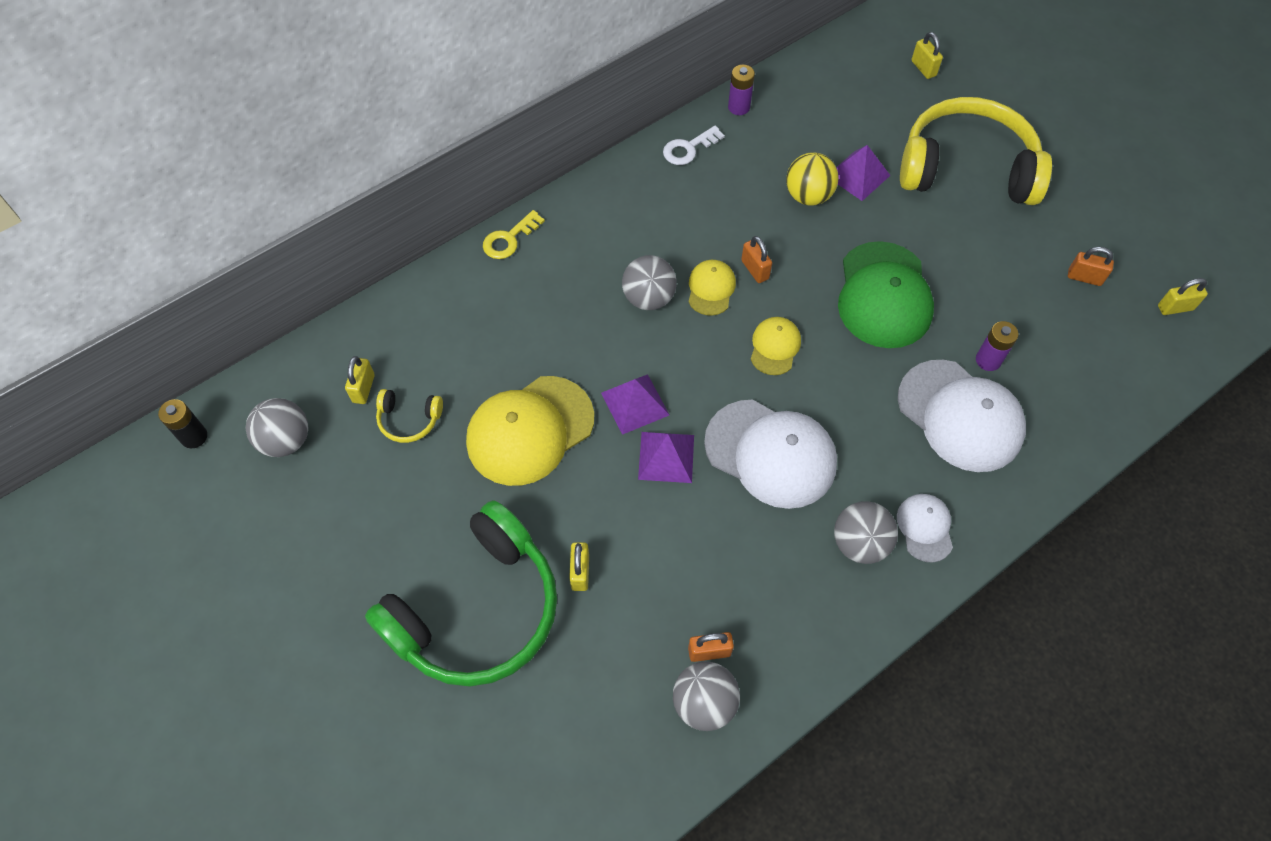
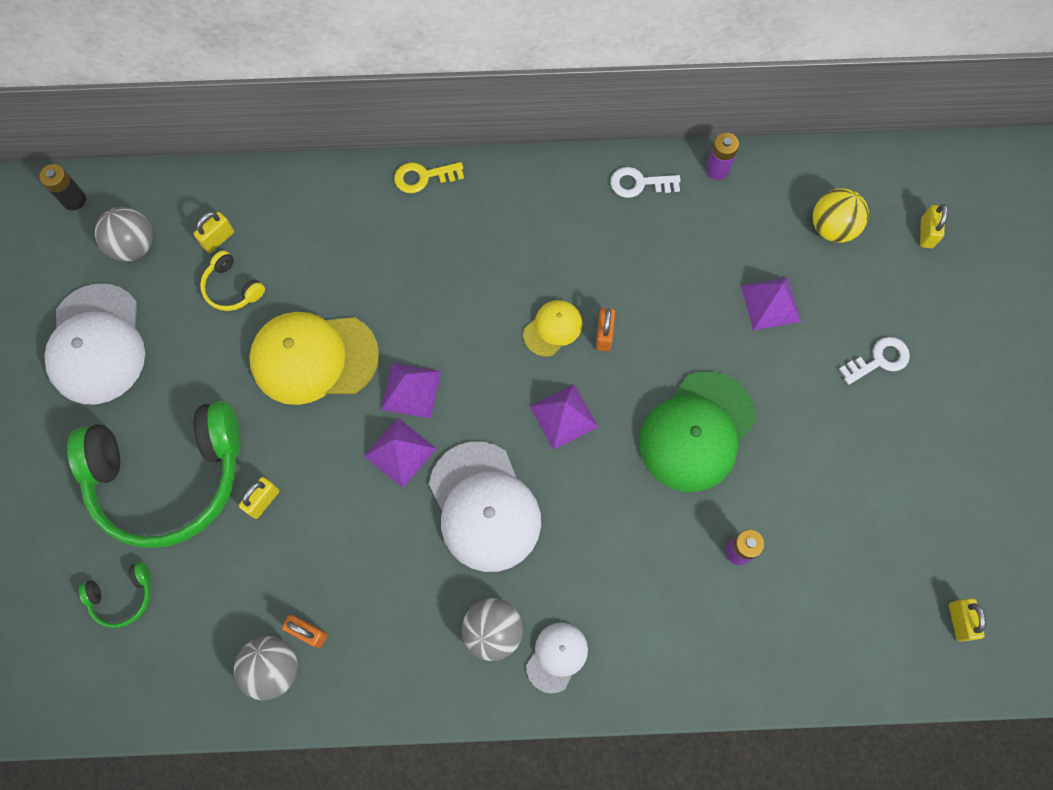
camera: 35 degrees right, 10 degrees up
grey ball [622,255,677,310] -> none
yellow cap [751,317,801,375] -> purple pyramid [530,384,598,450]
yellow ball [786,153,839,206] -> yellow ball moved to [813,188,869,243]
white cap [898,360,1026,472] -> white cap moved to [44,283,145,404]
yellow headphones [900,97,1052,205] -> white key [839,337,910,385]
orange padlock [1068,247,1114,286] -> none
yellow padlock [1158,278,1208,315] -> yellow padlock turned 60 degrees clockwise [949,598,986,642]
none -> green headphones [78,562,151,628]

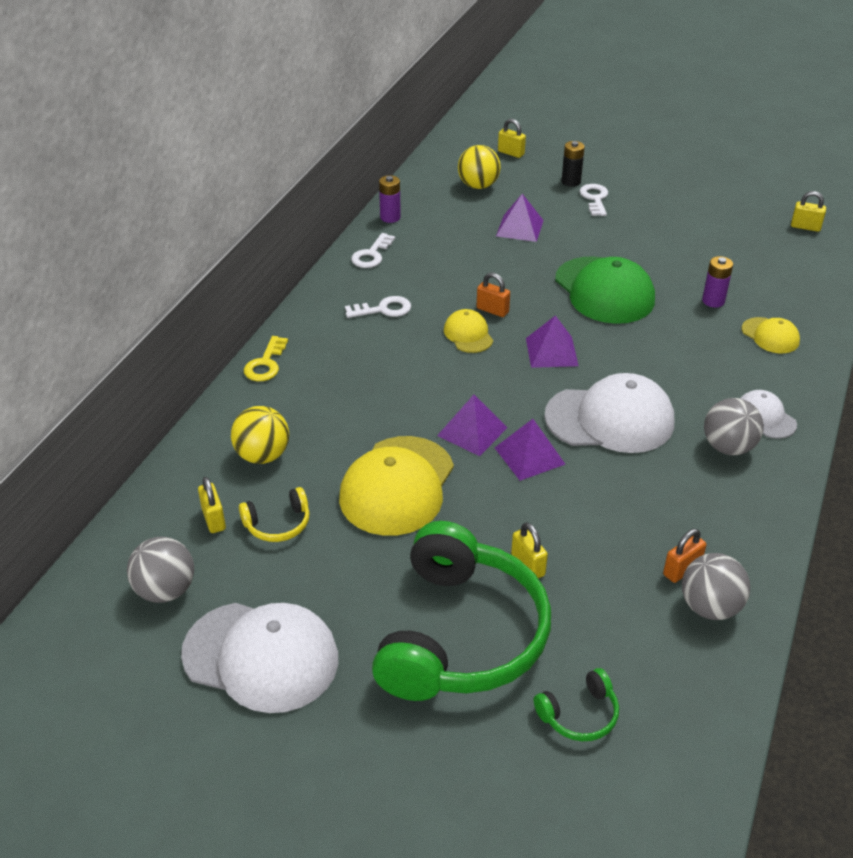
camera: 65 degrees left, 30 degrees down
black battery [39,164,86,210] -> black battery moved to [562,141,585,187]
green headphones [78,562,151,628] -> green headphones turned 60 degrees clockwise [534,668,619,741]
none -> yellow ball [231,406,289,464]
none -> white key [345,296,411,318]
none -> yellow cap [742,317,800,353]

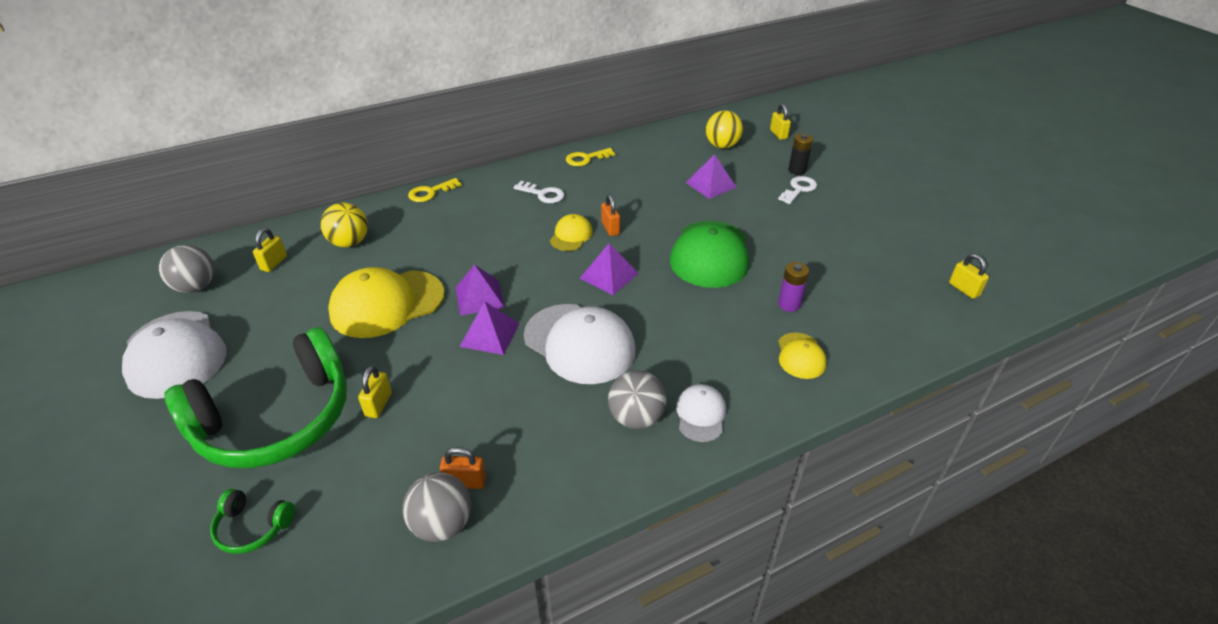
camera: 40 degrees right, 0 degrees up
yellow headphones [239,487,310,542] -> none
white key [351,233,395,268] -> yellow key [566,148,615,166]
purple battery [379,175,401,223] -> none

